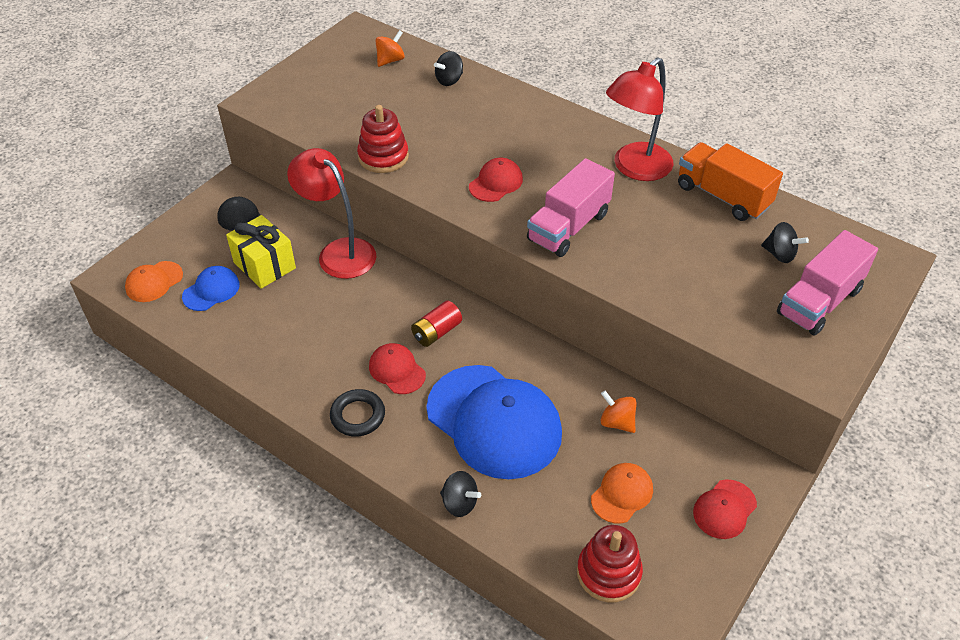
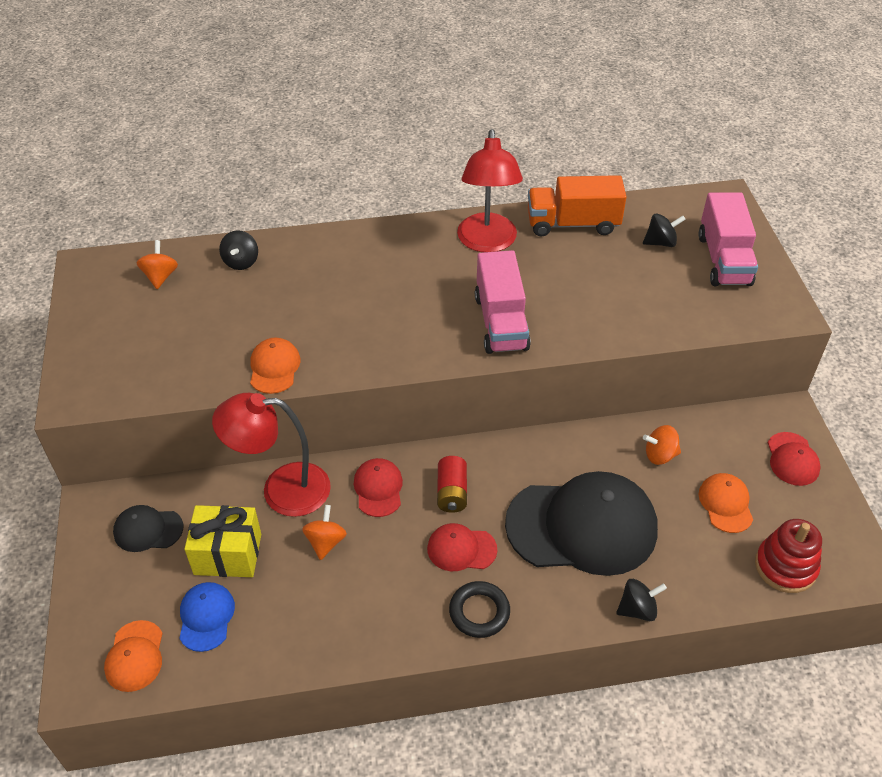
camera: 45 degrees left, 0 degrees up
red stacking toy [357,105,409,173] -> orange cap [250,338,301,394]
blue cap [426,365,562,479] -> black cap [505,471,658,576]
red cap [469,158,523,202] -> red cap moved to [354,458,403,517]
none -> orange spinning top [302,505,347,560]

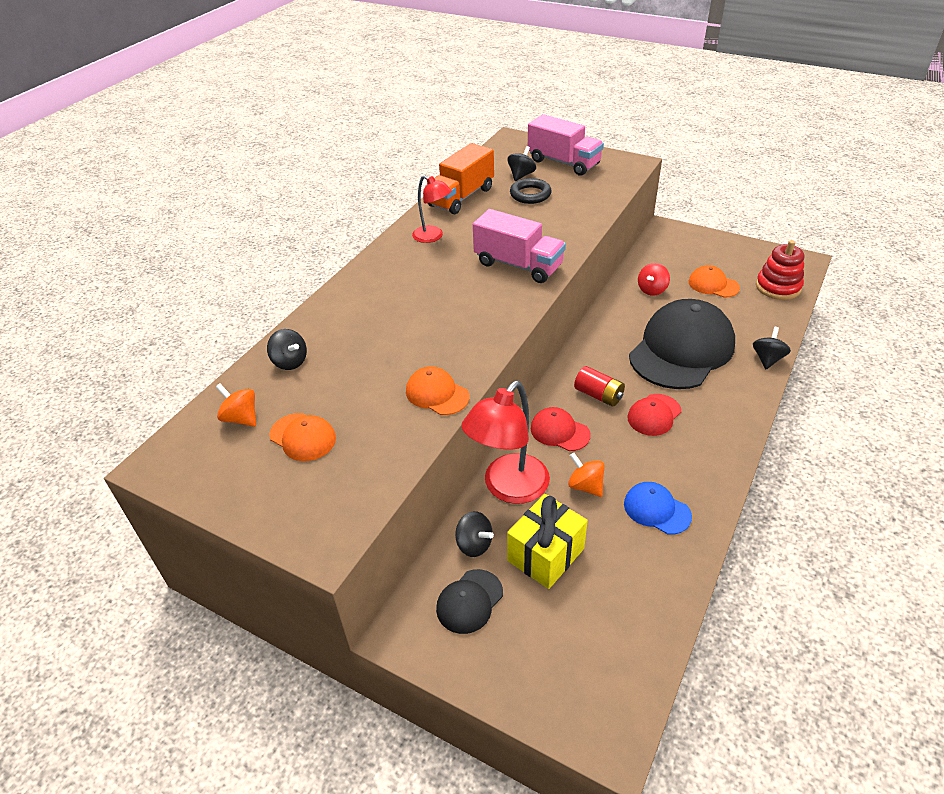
camera: 50 degrees left, 5 degrees down
orange cap [104,620,163,692] -> orange cap moved to [269,413,336,461]
blue cap [179,582,235,652] -> blue cap moved to [624,482,692,535]
black ring [449,581,510,638] -> black ring moved to [510,178,551,204]
red lamp [457,129,523,252] -> red lamp [412,175,452,243], size x0.58
orange spinning top [643,425,681,465] -> red spinning top [638,263,670,296]
red cap [768,432,821,486] -> none
none -> black spinning top [455,511,494,557]

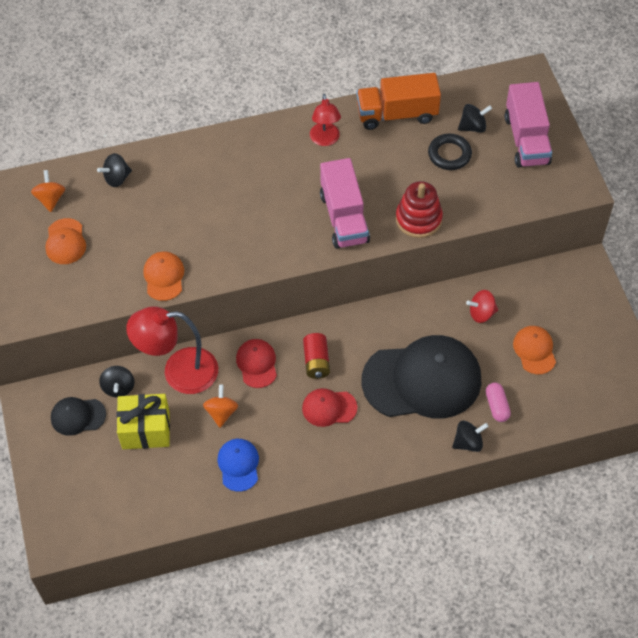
camera: 45 degrees right, 15 degrees up
black spinning top [267,329,307,370] -> black spinning top turned 60 degrees clockwise [97,153,132,187]
red stacking toy [756,240,804,300] -> red stacking toy moved to [396,181,443,238]
none -> pink capsule [486,382,511,422]

